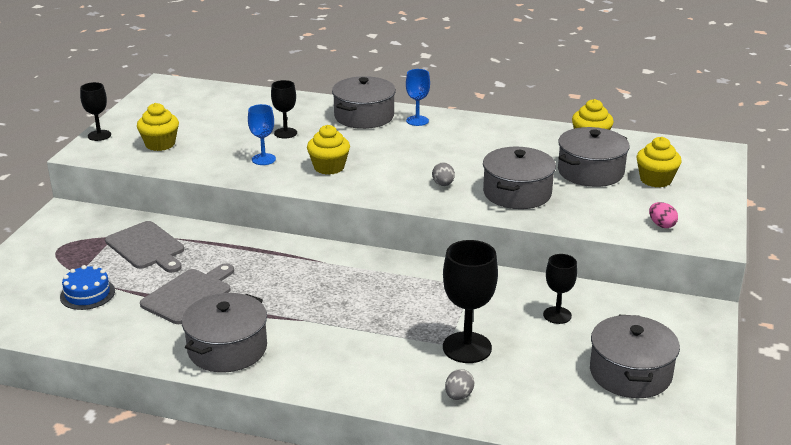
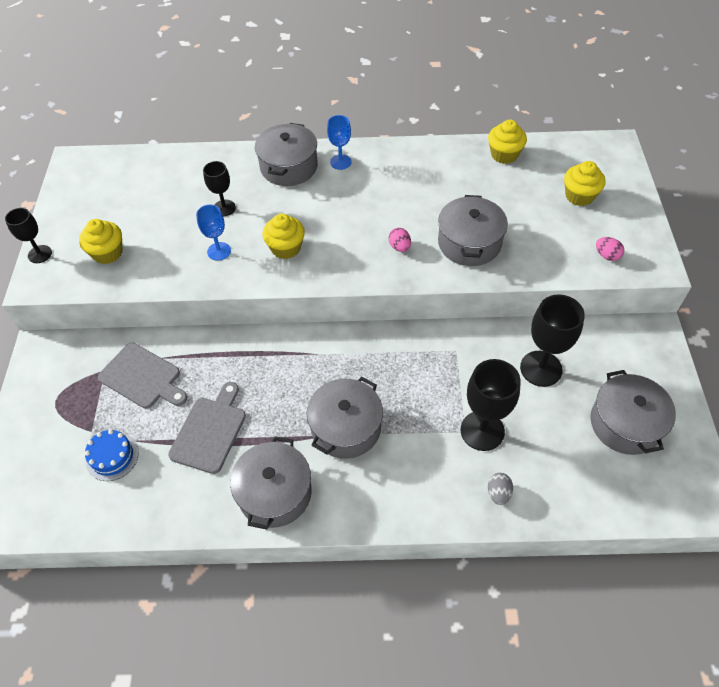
camera: 15 degrees left, 25 degrees up
grey egg [432,163,455,186] -> pink egg [389,228,411,252]
black goblet [543,254,577,324] -> black goblet [520,294,585,387], size x1.67
grey pot [558,127,630,187] -> grey pot moved to [307,377,383,459]

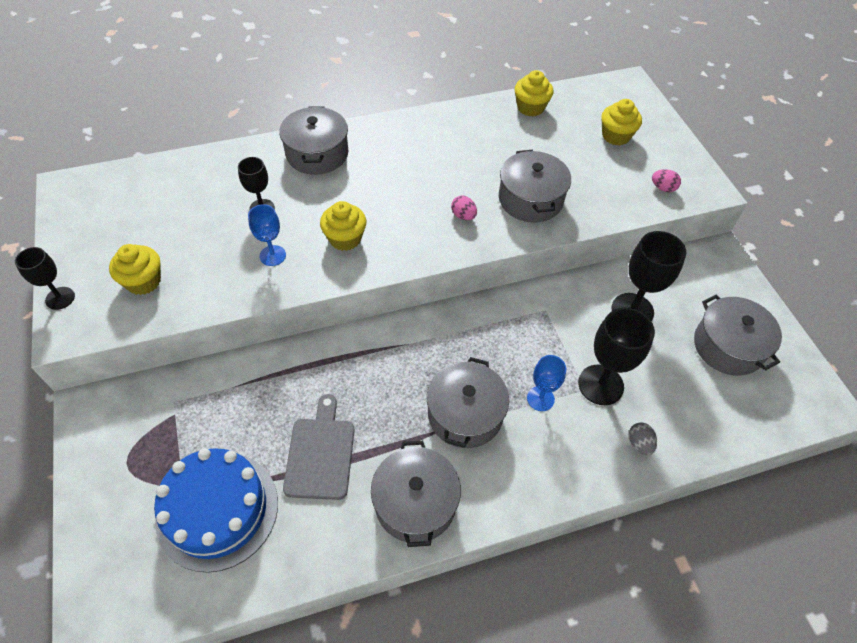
camera: 20 degrees left, 0 degrees up
blue cake [85,429,139,481] -> blue cake [154,448,278,573], size x1.98
grey cutting board [98,343,187,409] -> none
blue goblet [327,115,352,170] -> blue goblet moved to [527,355,566,411]

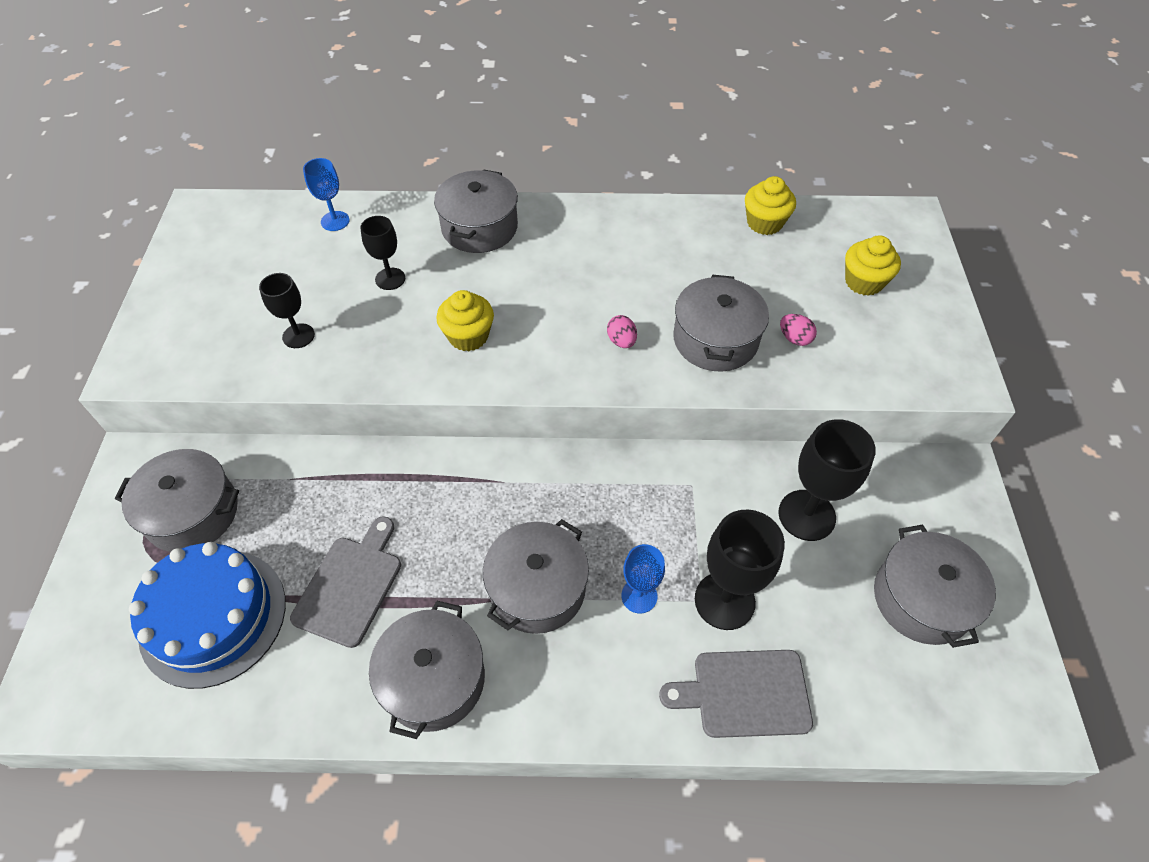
camera: 20 degrees right, 0 degrees up
black goblet [15,247,75,310] -> black goblet moved to [259,273,315,348]
yellow cupcake [109,244,161,295] -> none
blue goblet [248,204,286,266] -> blue goblet moved to [303,158,350,231]
grey egg [629,422,657,456] -> grey cutting board [659,650,813,738]
pink egg [652,169,681,192] -> pink egg moved to [780,314,817,346]
none -> grey pot [115,449,239,552]

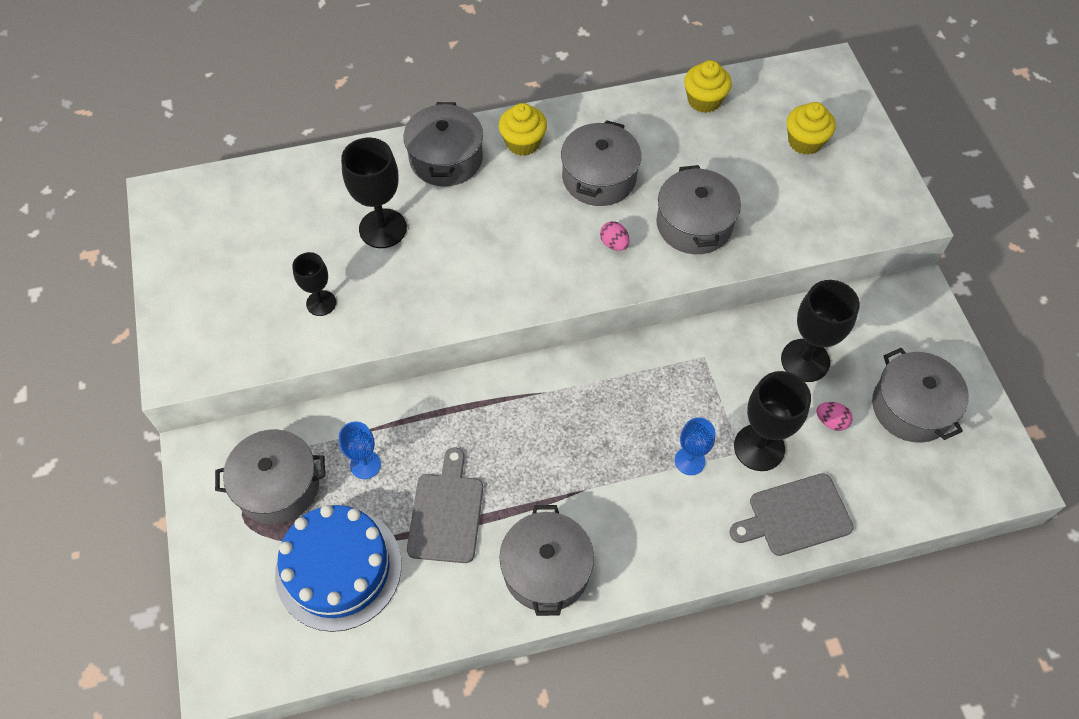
camera: 15 degrees left, 5 degrees up
blue goblet [303,158,350,231] -> blue goblet moved to [339,421,381,479]
black goblet [360,216,405,290] -> black goblet [341,137,407,248], size x1.67
yellow cupcake [436,290,494,351] -> yellow cupcake moved to [499,103,547,156]
grey pot [483,519,589,634] -> grey pot moved to [561,120,641,206]
pink egg [780,314,817,346] -> pink egg moved to [816,402,852,431]

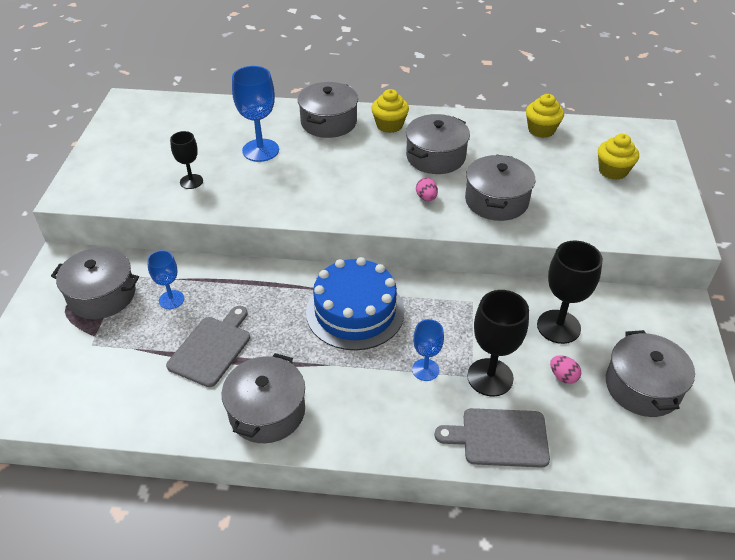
camera: 20 degrees right, 15 degrees down
blue cake [275,505,402,632] -> blue cake moved to [306,257,405,350]
black goblet [341,137,407,248] -> blue goblet [232,66,279,162]

